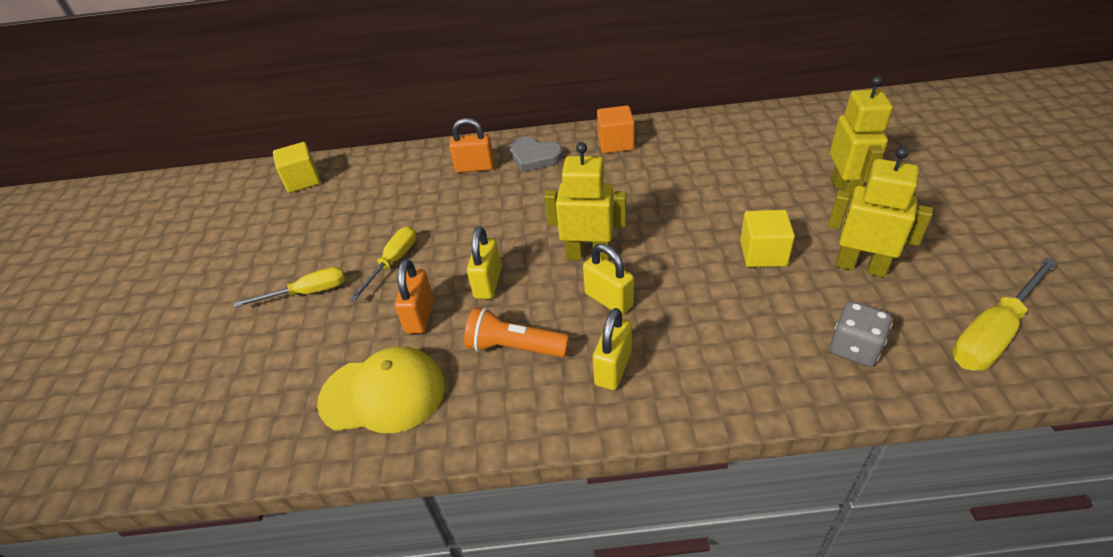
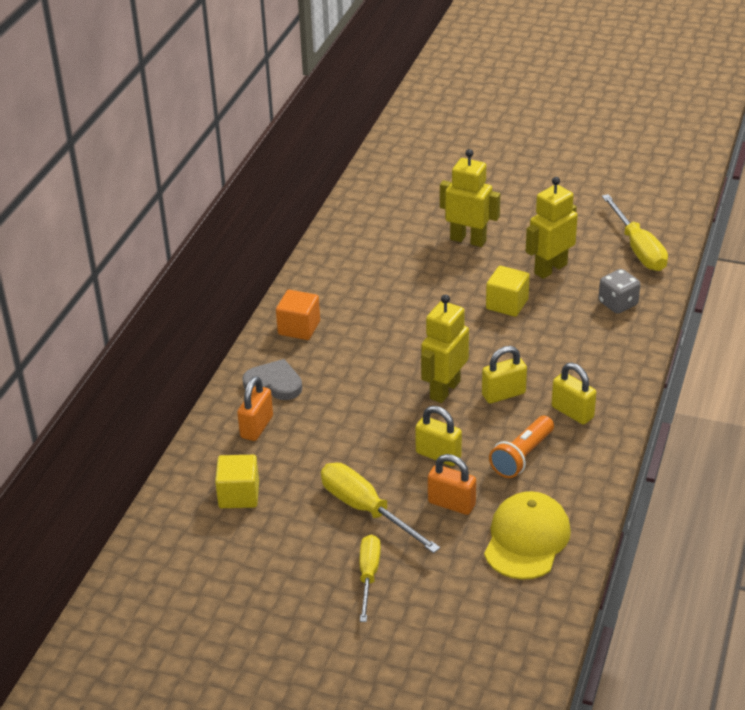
camera: 70 degrees left, 5 degrees down
yellow cube [273,142,320,193] -> yellow cube moved to [215,455,259,508]
yellow screwdriver [350,226,416,301] -> yellow screwdriver [321,463,440,553], size x1.50
grey heart [509,137,563,172] -> grey heart turned 120 degrees counterclockwise [242,359,302,400]

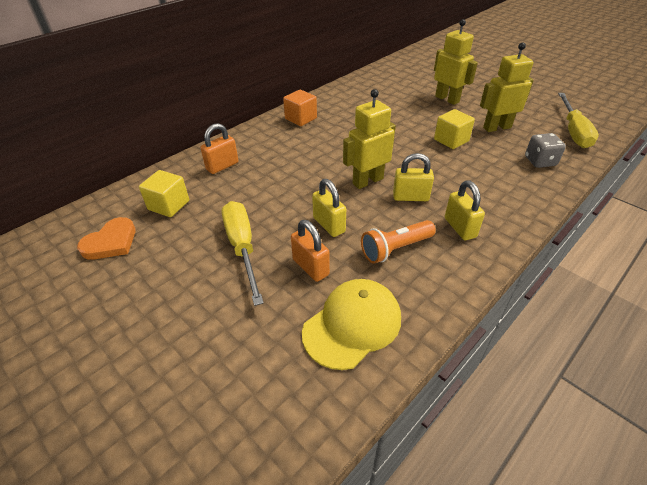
camera: 25 degrees right, 5 degrees up
grey heart [242,359,302,400] -> none
yellow screwdriver [360,534,381,622] -> none
none -> orange heart [77,217,136,260]

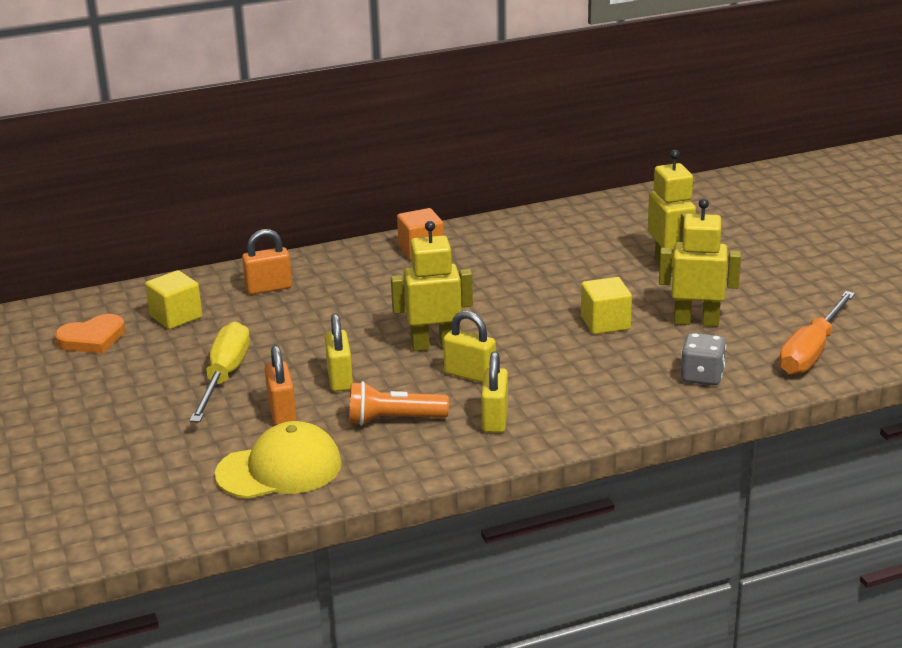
camera: 25 degrees right, 15 degrees down
yellow screwdriver [558,93,599,148] -> orange screwdriver [779,291,855,375]

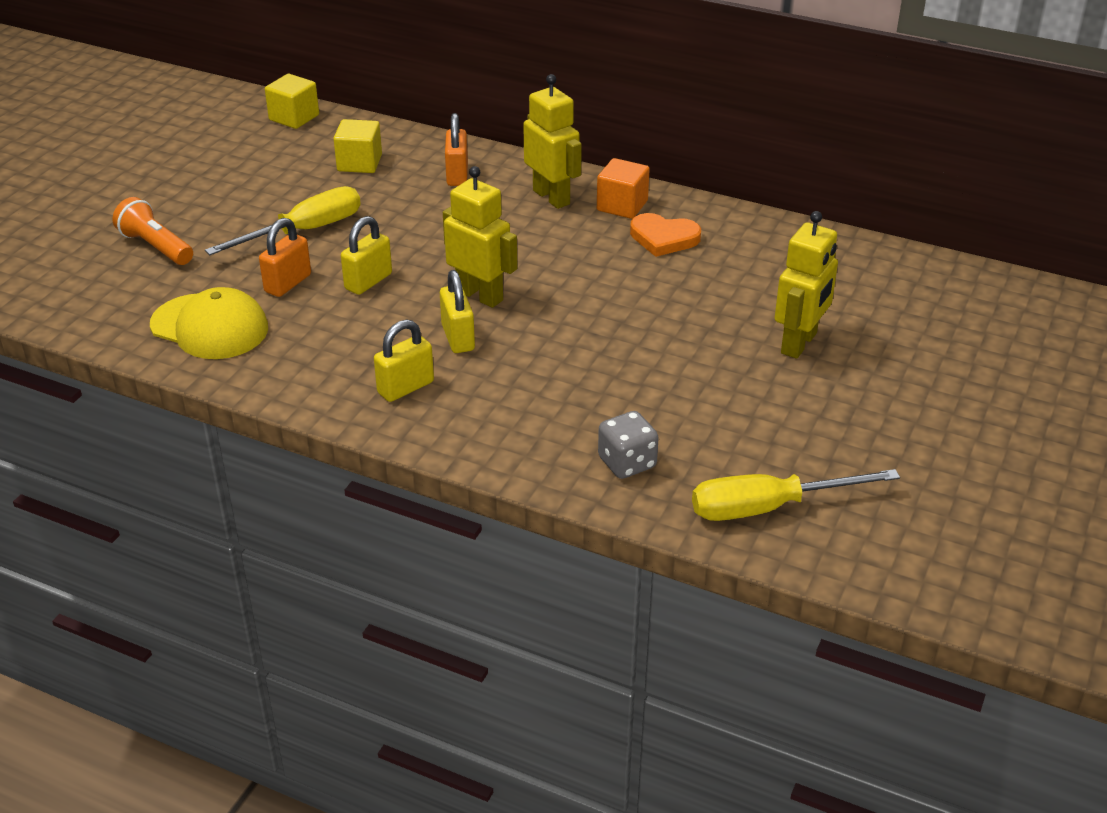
camera: 45 degrees right, 10 degrees up
orange heart [55,314,125,354] -> orange heart moved to [630,213,701,257]
orange padlock [242,229,292,295] -> orange padlock turned 60 degrees clockwise [445,113,468,186]
orange flashlight [349,381,449,426] -> orange flashlight moved to [112,197,193,265]
yellow cube [581,277,632,334] -> yellow cube moved to [265,74,319,129]
yellow robot [659,199,741,327] -> yellow robot moved to [523,74,582,209]
orange screwdriver [779,291,855,375] -> yellow screwdriver [692,469,900,521]

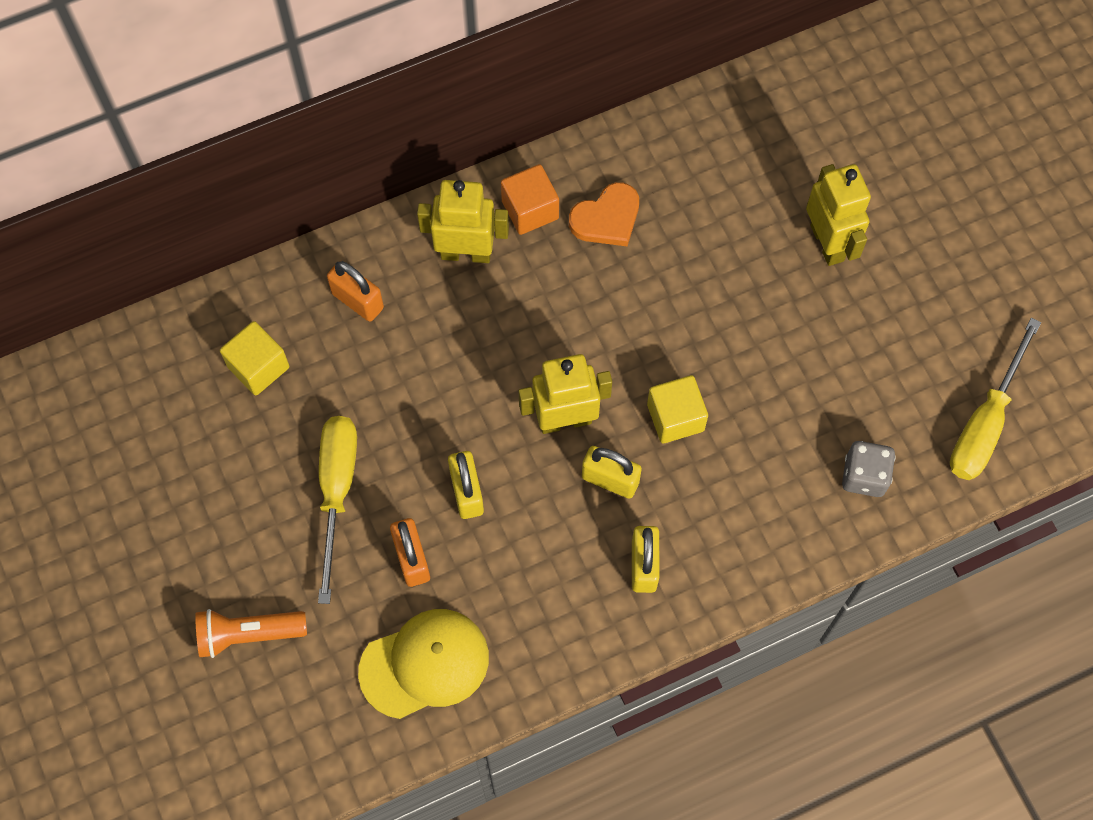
camera: 50 degrees left, 30 degrees up
yellow cube [265,74,319,129] -> yellow cube moved to [647,375,708,444]

